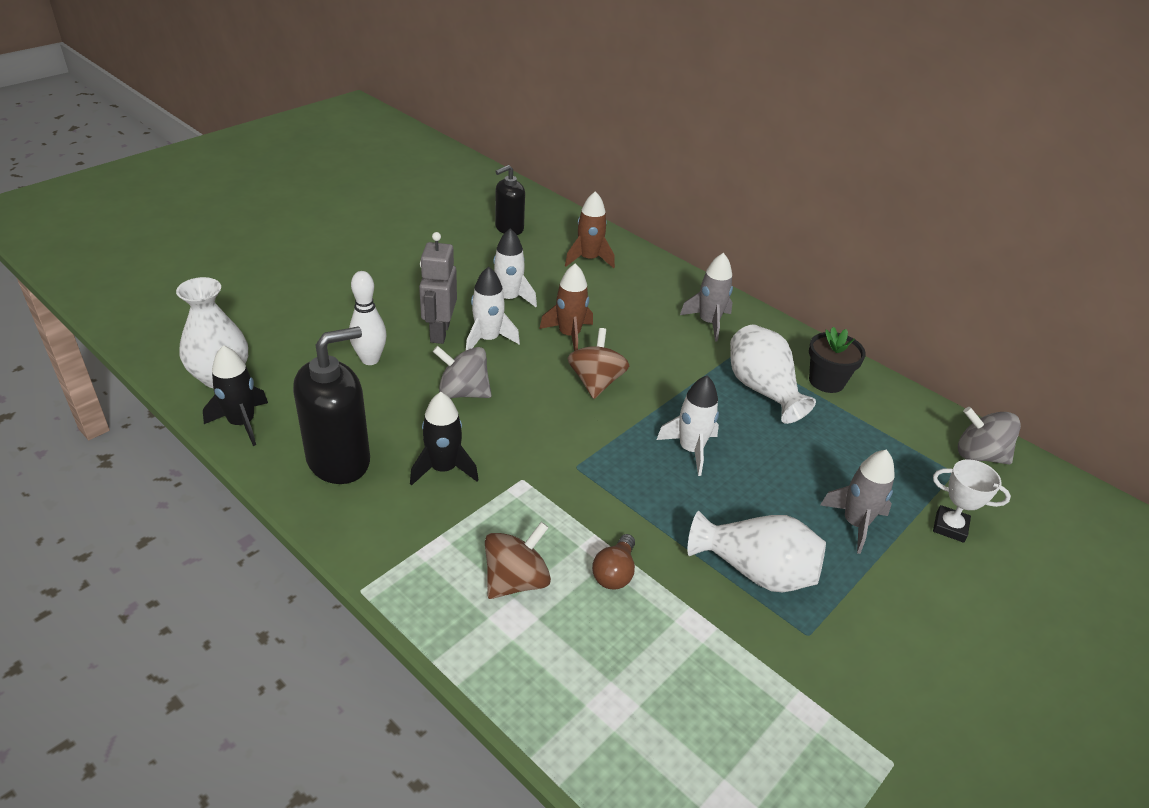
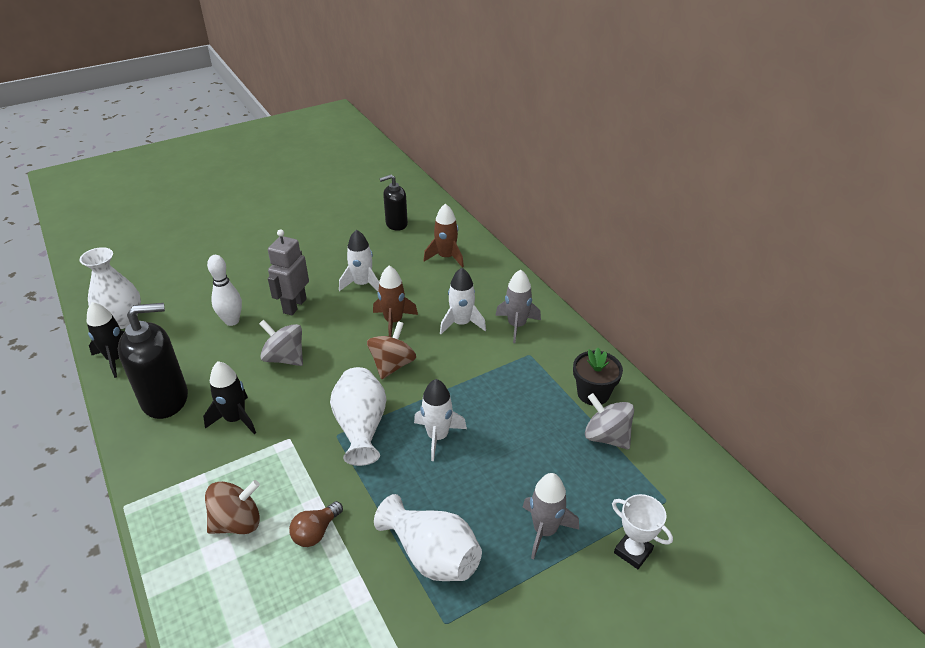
camera: 20 degrees right, 0 degrees up
white rocket [466,267,520,350] -> white rocket moved to [440,268,486,334]
white vase [730,325,816,424] -> white vase moved to [330,367,386,466]
grey spinning top [958,407,1021,465] -> grey spinning top moved to [585,393,634,449]

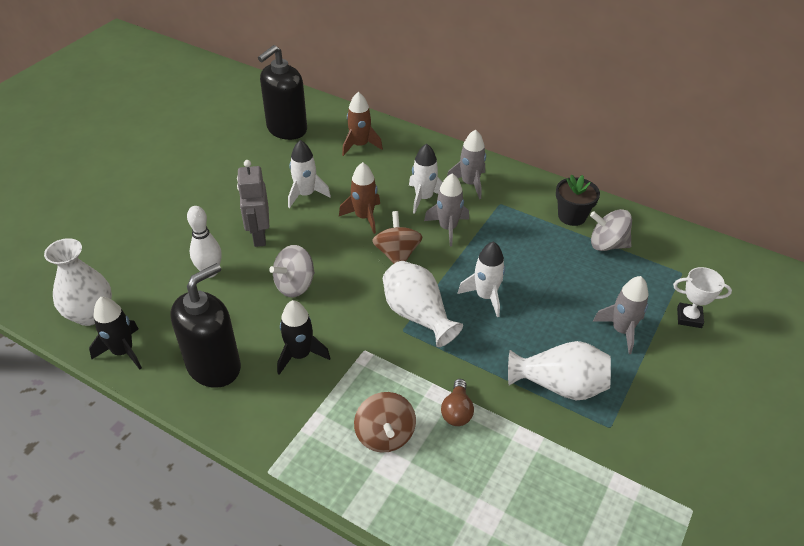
camera: 30 degrees left, 5 degrees up
brown spinning top [205,480,260,534] -> brown spinning top turned 135 degrees clockwise [354,392,416,453]
grey spinning top [259,320,303,366] -> grey spinning top turned 45 degrees counterclockwise [269,245,315,297]
black soap dispenser [379,175,408,231] -> black soap dispenser [258,45,307,140], size x1.61
none -> grey rocket [424,173,469,247]

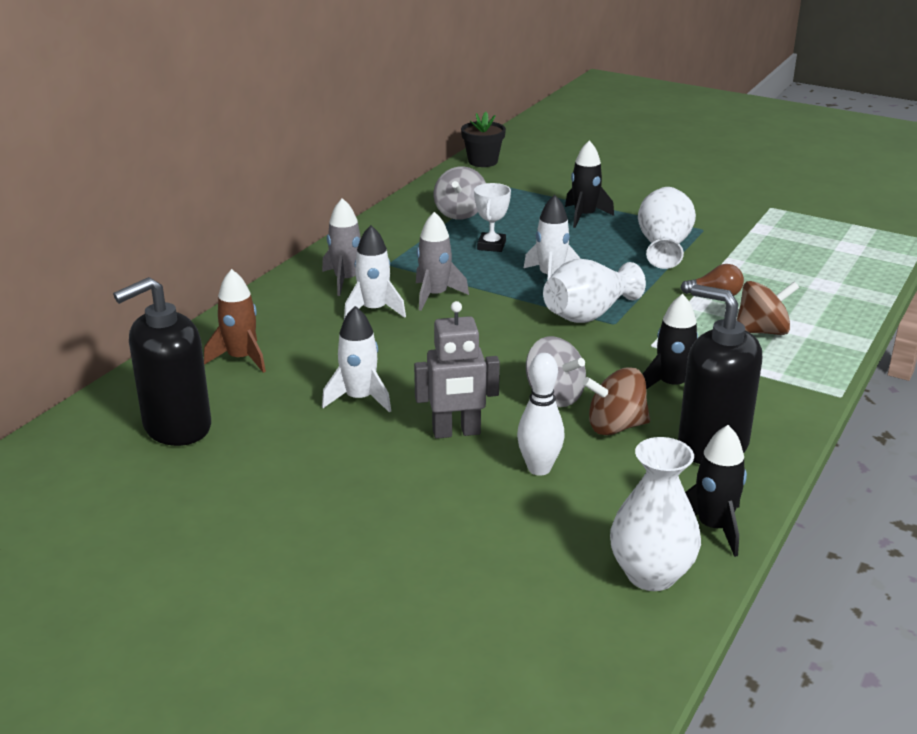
camera: 90 degrees left, 15 degrees down
black soap dispenser [258,45,307,140] -> black soap dispenser turned 105 degrees clockwise [113,277,211,446]
brown rocket [339,162,380,234] -> none
brown spinning top [372,211,422,264] -> brown spinning top moved to [583,367,650,435]
black flower pot [556,174,600,226] -> black flower pot moved to [461,112,506,167]
grey rocket [593,276,649,354] -> black rocket [565,140,614,228]
white trophy [673,267,732,328] -> white trophy moved to [474,183,511,252]

